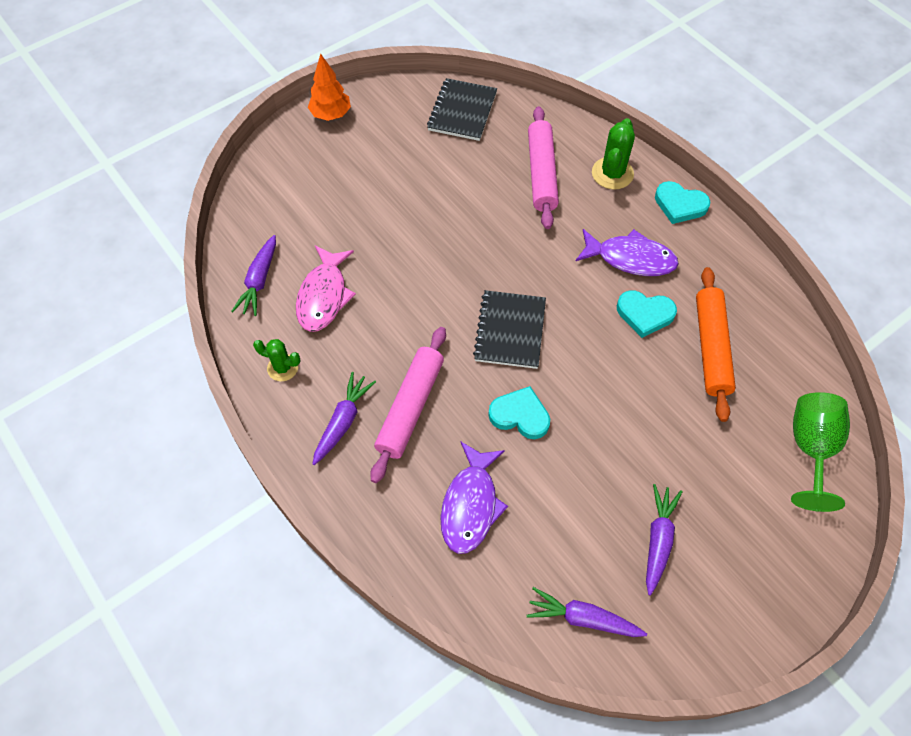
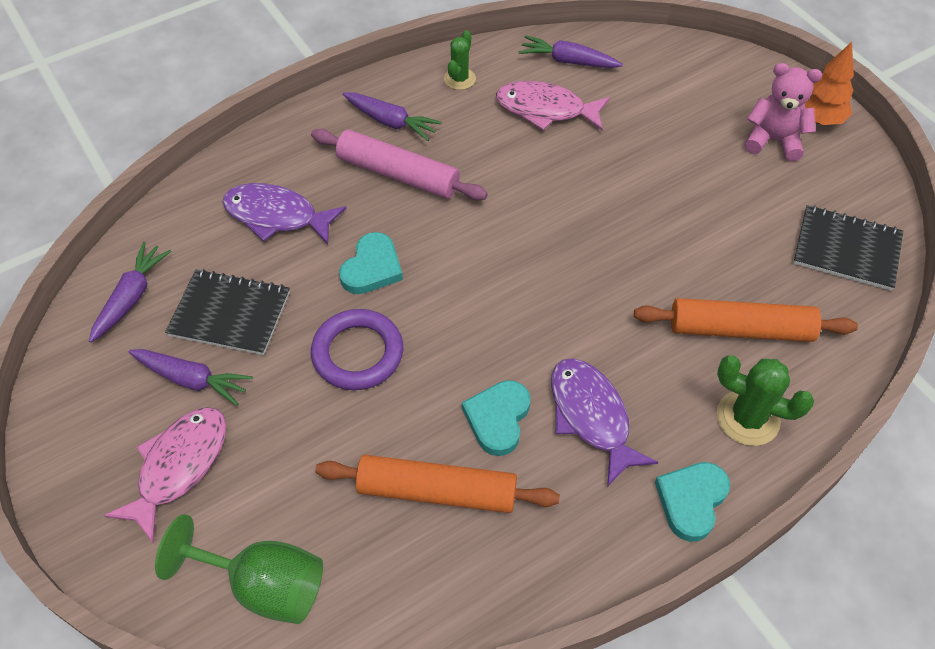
camera: 95 degrees right, 5 degrees down
black notebook [473,290,546,369] -> black notebook moved to [165,269,290,355]
pink rolling pin [528,106,559,229] -> orange rolling pin [634,298,858,342]
purple fish [576,229,679,276] -> purple fish turned 135 degrees clockwise [551,358,658,487]
none -> pink fish [104,407,227,543]
none -> purple ring [311,309,403,390]
none -> pink teddy bear [745,63,822,161]

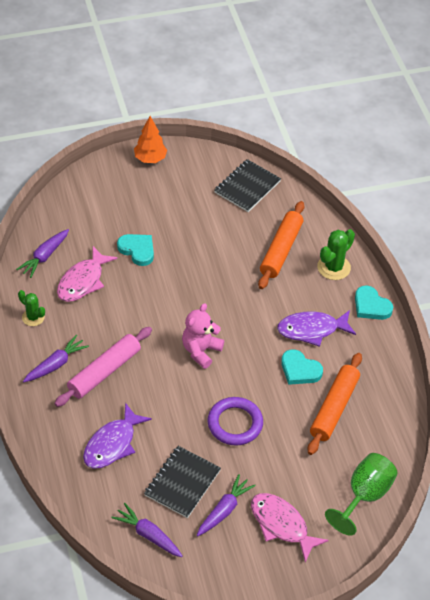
camera: 75 degrees left, 5 degrees down
turquoise heart [339,232,403,294] -> turquoise heart moved to [117,234,154,266]
pink teddy bear [745,63,822,161] -> pink teddy bear moved to [182,303,224,369]

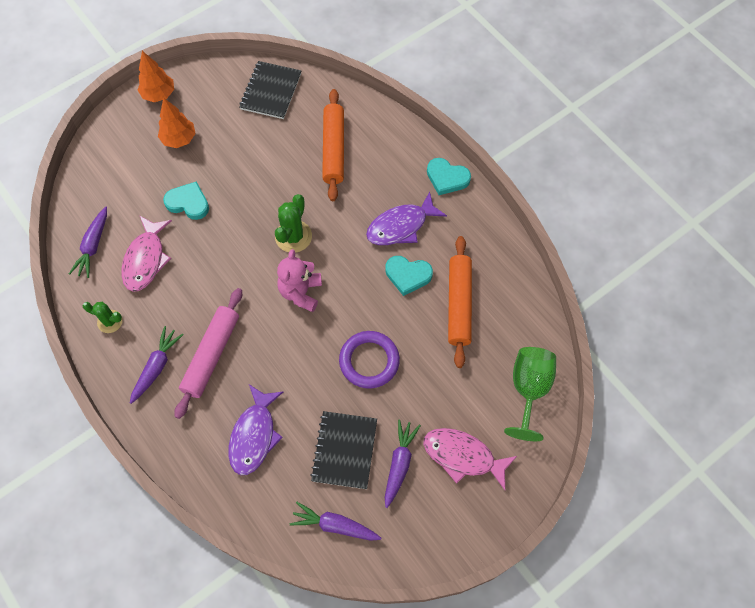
camera: 20 degrees left, 15 degrees up
green cactus [317,229,355,280] -> green cactus moved to [275,194,312,253]
none -> orange tree [158,97,196,148]

